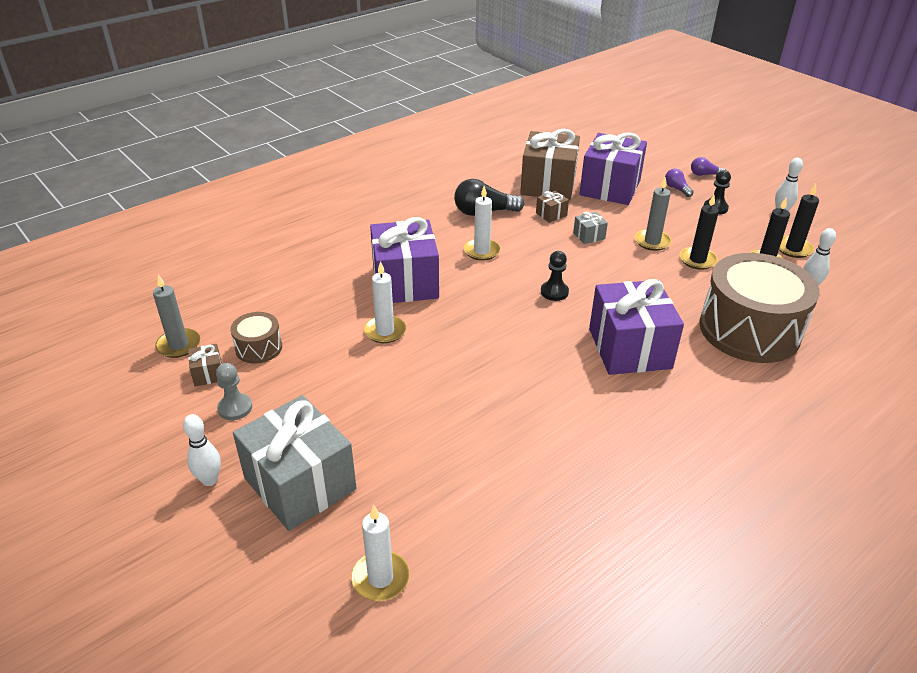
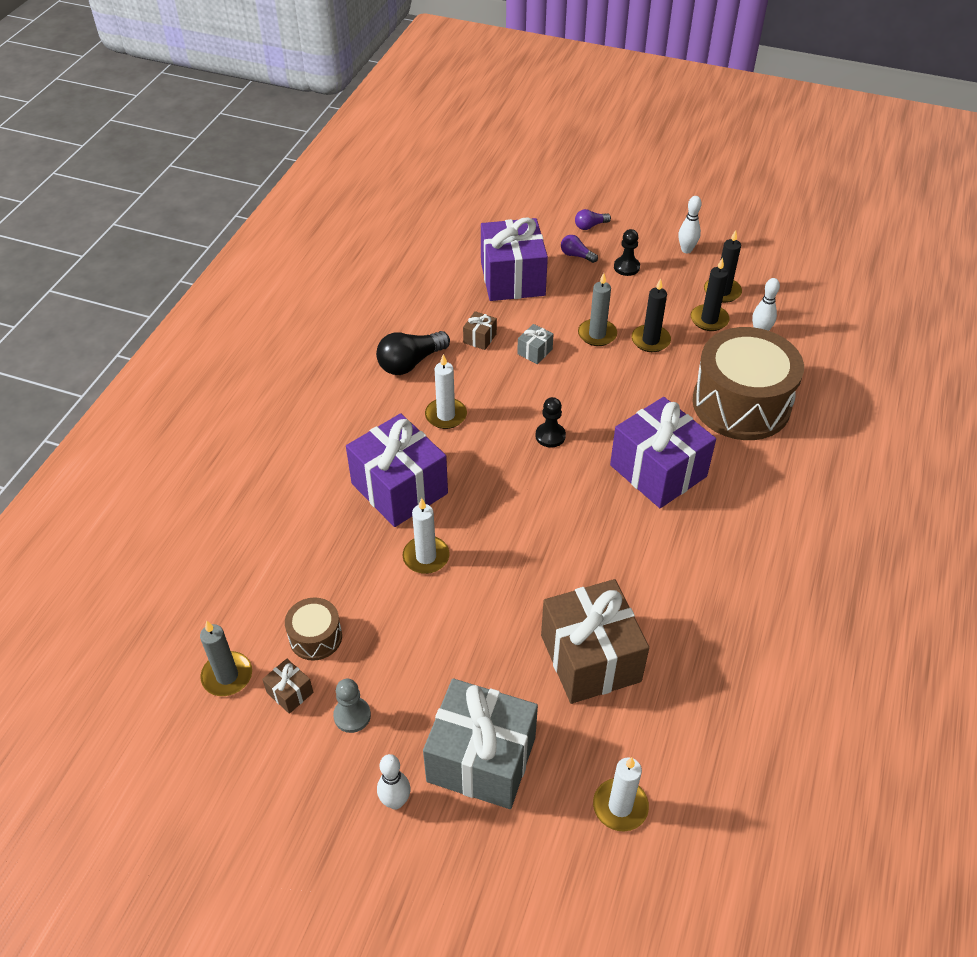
camera: 30 degrees left, 10 degrees up
brown gift [520,128,580,200] -> brown gift moved to [541,579,649,704]

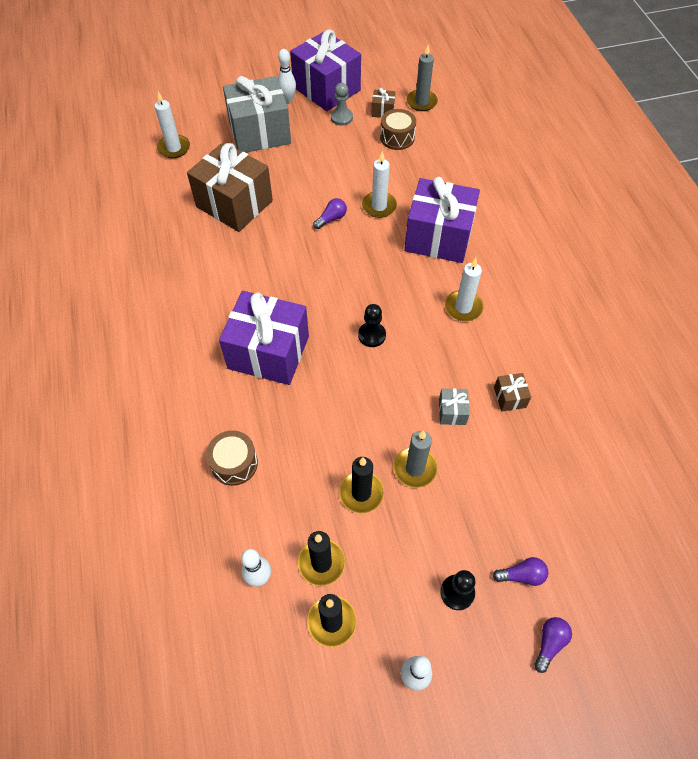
camera: 145 degrees right, 10 degrees up
black light bulb [376,331,450,375] -> none
purple gift [481,218,548,301] -> purple gift moved to [290,29,361,111]
brown drum [693,327,804,440] -> brown drum [206,431,258,486], size x0.45
none -> purple light bulb [313,198,347,229]

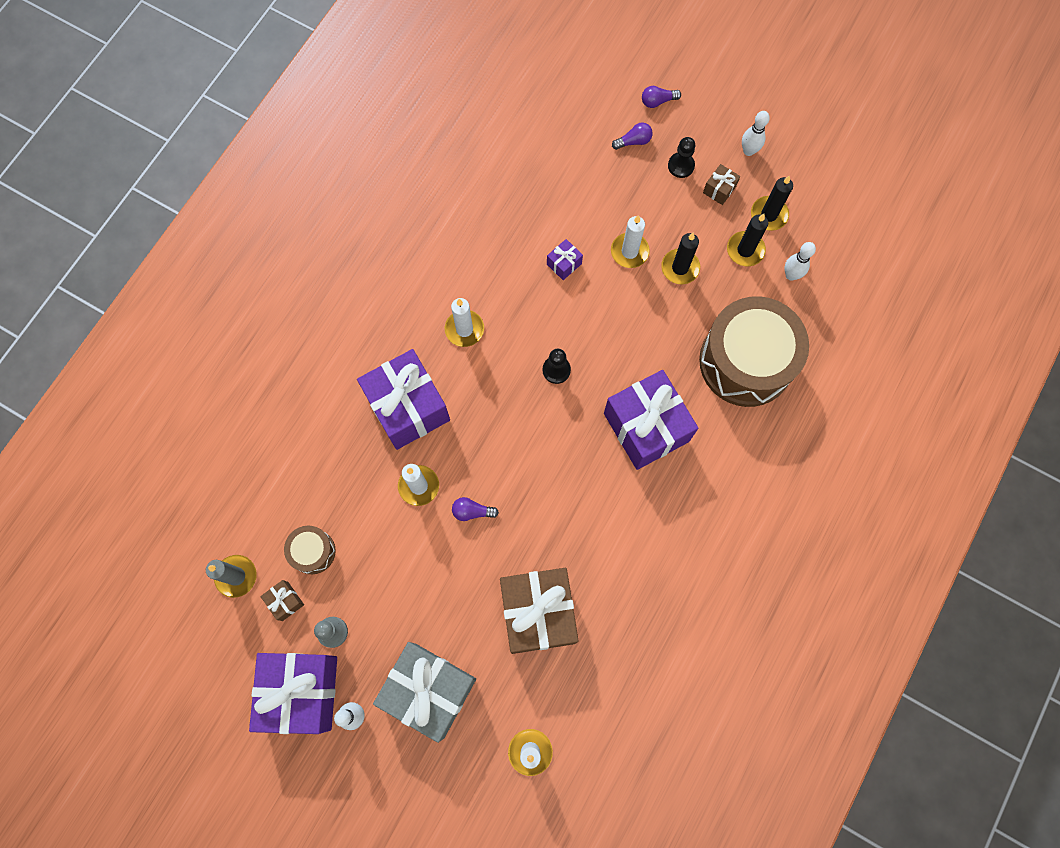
camera: 135 degrees left, 15 degrees up
brown drum [206,431,258,486] -> brown drum [699,296,809,407], size x2.21
grey candle [393,430,438,488] -> white candle [611,215,650,268]
grey gift [439,388,470,425] -> purple gift [547,239,583,280]
purple light bulb [493,557,548,586] -> purple light bulb turned 120 degrees clockwise [612,122,653,150]
brown gift [494,373,531,412] -> brown gift moved to [703,164,740,205]

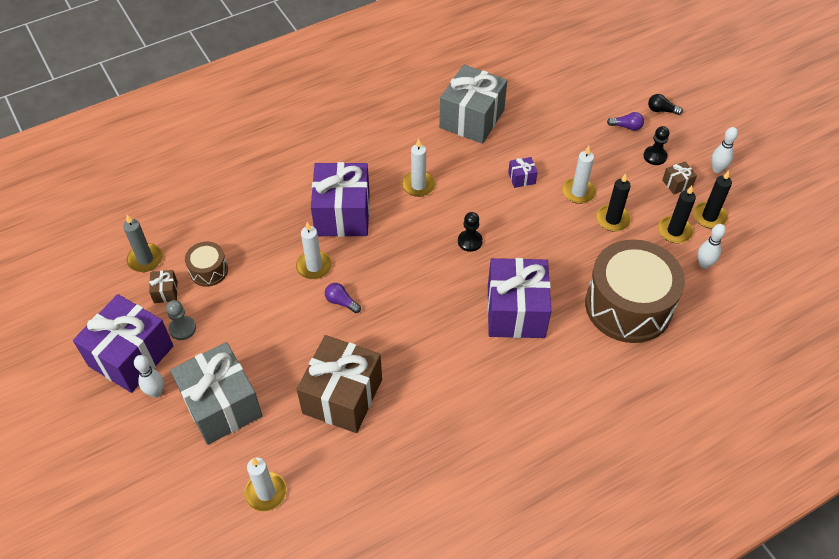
camera: 30 degrees right, 20 degrees down
purple light bulb [642,86,681,108] -> black light bulb [648,94,683,115]
none -> grey gift [439,65,507,144]

